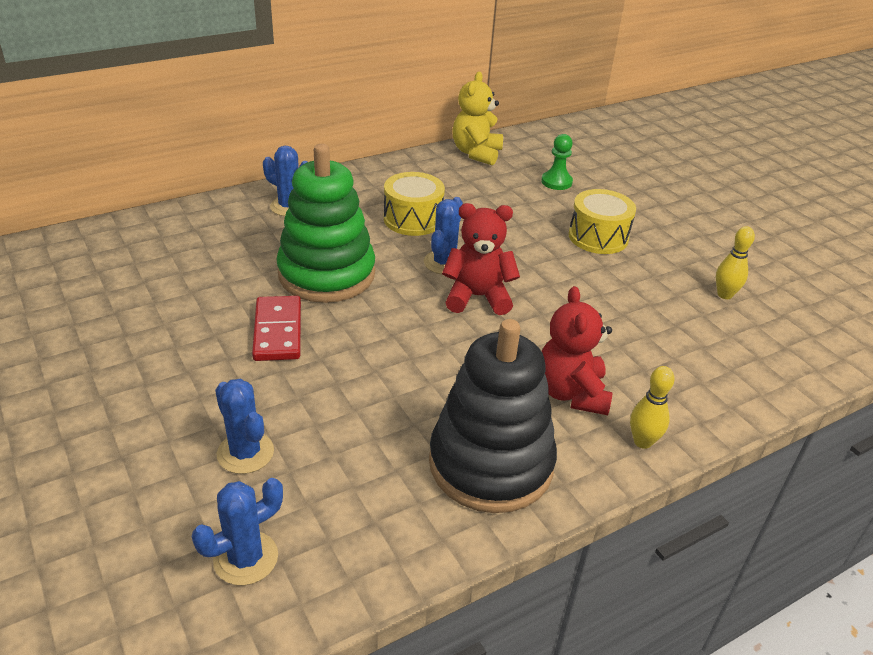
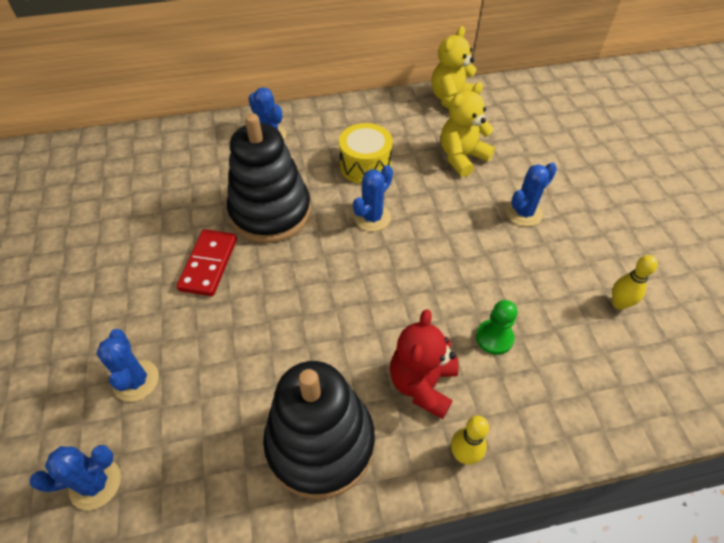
camera: 20 degrees right, 15 degrees up
green stacking toy [276,144,375,303] -> black stacking toy [227,113,311,243]
red teddy bear [442,203,520,315] -> none
green pawn [541,134,573,190] -> green pawn moved to [476,300,517,355]
yellow drum [569,189,636,254] -> blue cactus [506,163,557,227]
none -> yellow teddy bear [441,82,495,177]

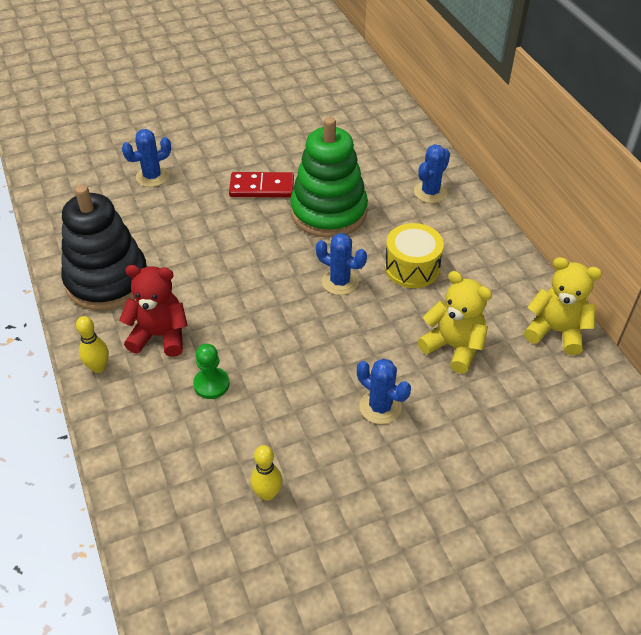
camera: 80 degrees right, 5 degrees down
blue cactus [30,445,121,510] -> none
black stacking toy [227,113,311,243] -> green stacking toy [290,117,368,238]

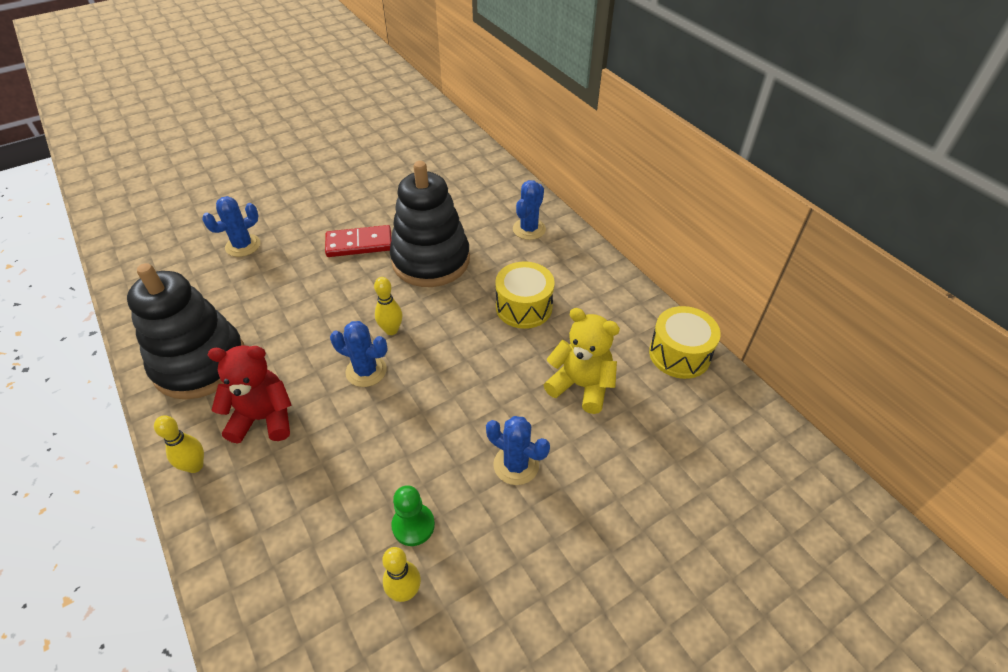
camera: 10 degrees left, 0 degrees up
green pawn [193,344,230,399] -> green pawn moved to [391,485,435,546]
green stacking toy [290,117,368,238] -> black stacking toy [390,161,470,287]
blue cactus [316,233,367,295] -> blue cactus moved to [330,321,388,387]
yellow teddy bear [524,257,602,355] -> yellow drum [649,306,721,379]
none -> yellow bowling pin [374,277,402,335]

